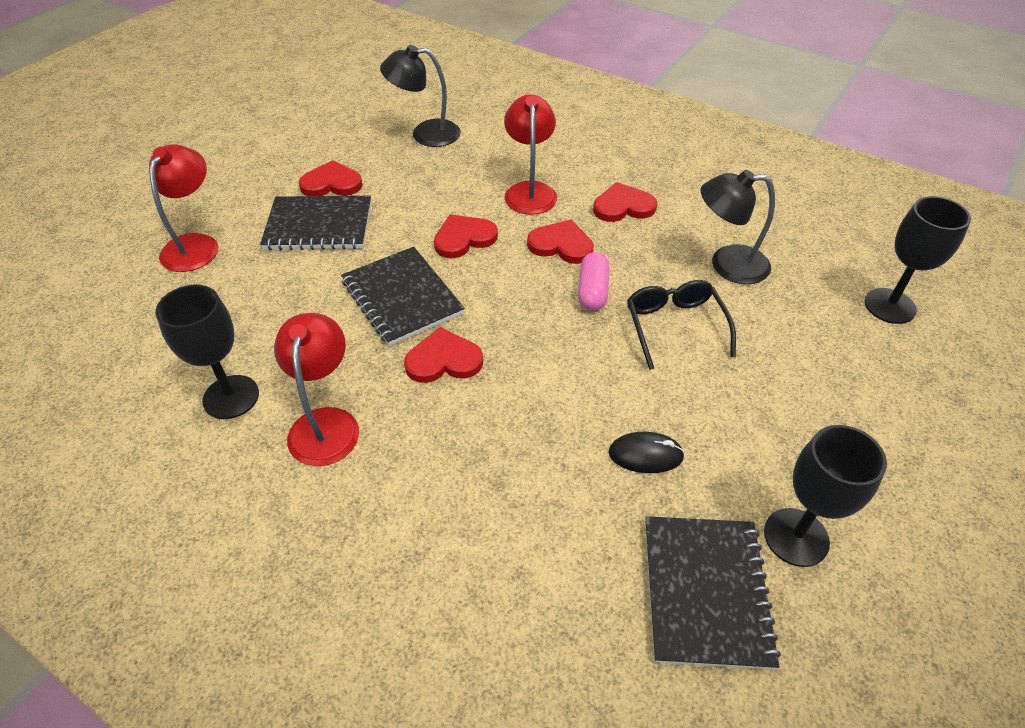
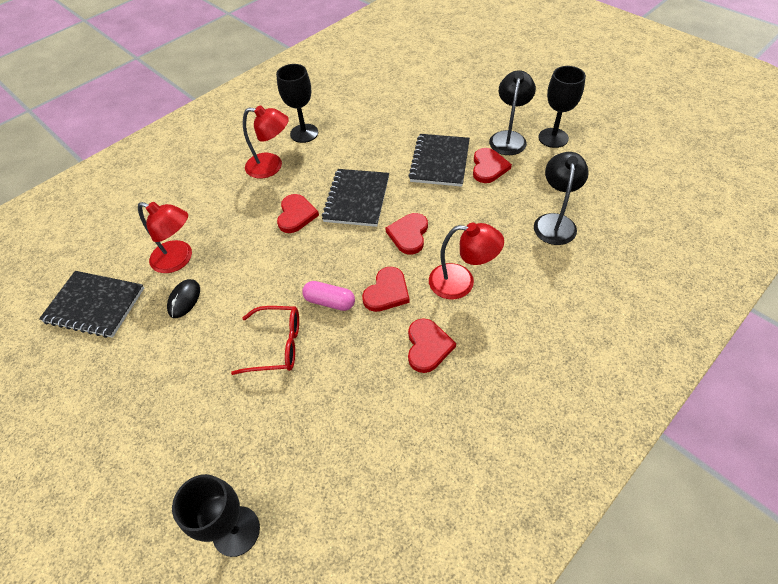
camera: 105 degrees right, 5 degrees up
red lamp [149,144,218,272] -> red lamp moved to [138,202,192,273]
black notebook [341,247,465,346] -> black notebook turned 60 degrees counterclockwise [322,169,389,227]
red heart [434,214,498,258] -> red heart turned 150 degrees counterclockwise [385,213,428,254]
black glasses [627,280,736,370] -> red glasses [231,306,299,375]
black lamp [701,170,775,284] -> black lamp moved to [489,70,536,155]
black goblet [764,425,887,567] -> black goblet moved to [538,66,586,148]

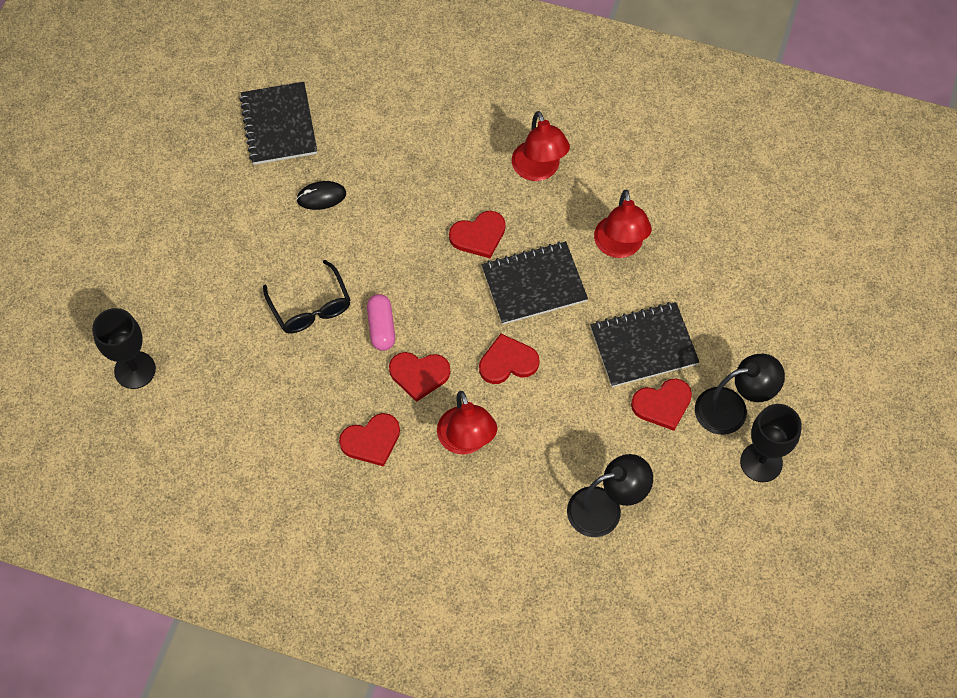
camera: 60 degrees right, 10 degrees up
red lamp [138,202,192,273] -> red lamp moved to [594,190,652,258]
red glasses [231,306,299,375] -> black glasses [263,260,350,333]
black goblet [276,64,318,143] -> none

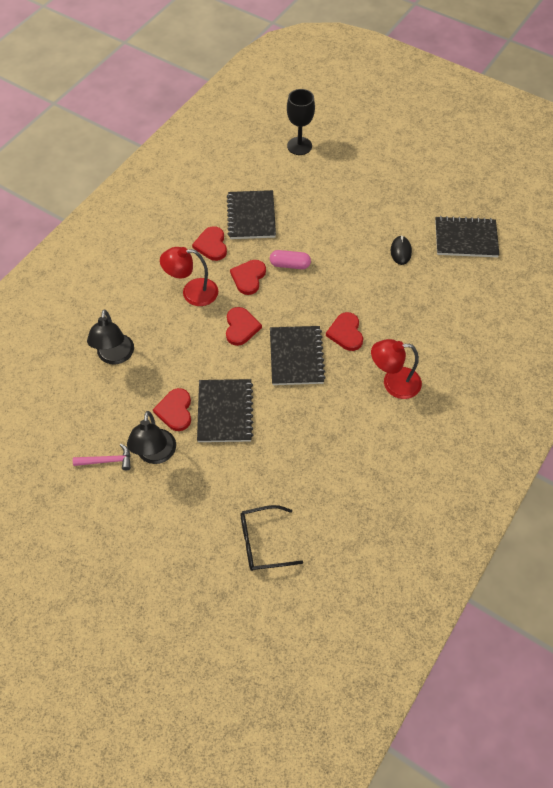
camera: 105 degrees right, 5 degrees down
black glasses [263,260,350,333] -> black glasses moved to [240,505,303,571]
red lamp [594,190,652,258] -> none
black goblet [740,404,802,482] -> pink hammer [73,444,131,470]
none -> black notebook [227,190,276,239]

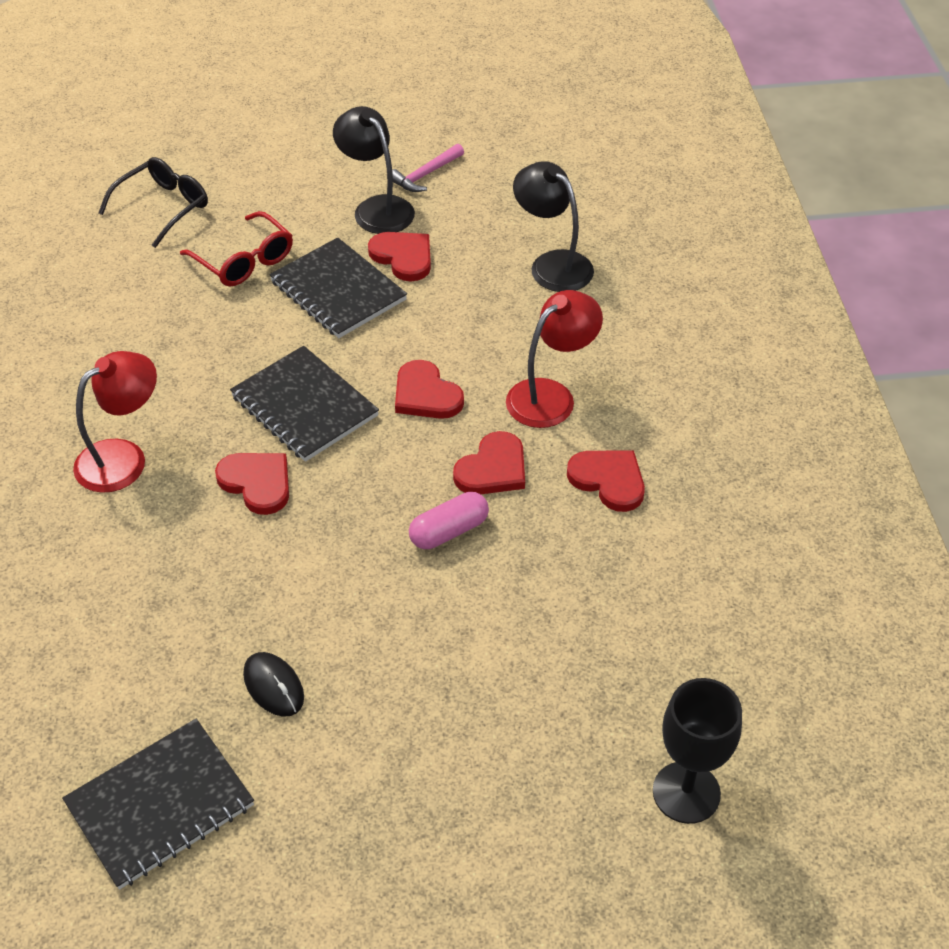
camera: 140 degrees right, 10 degrees down
black notebook [227,190,276,239] -> none
red heart [230,260,266,295] -> red heart turned 60 degrees clockwise [453,431,525,494]
none -> red glasses [180,211,293,287]

